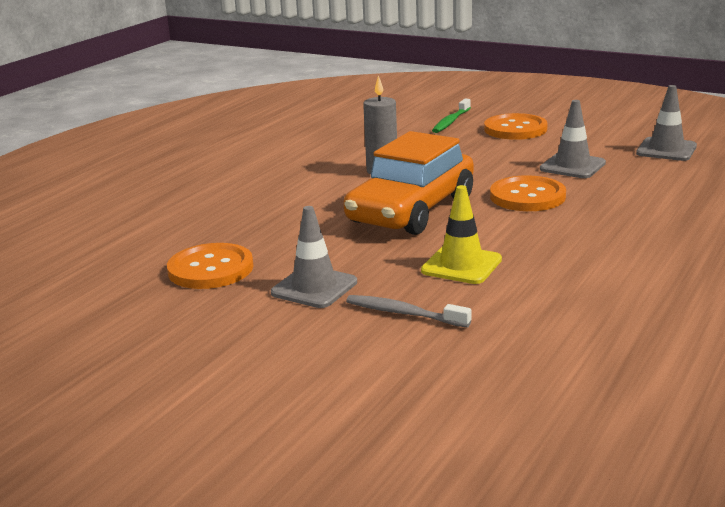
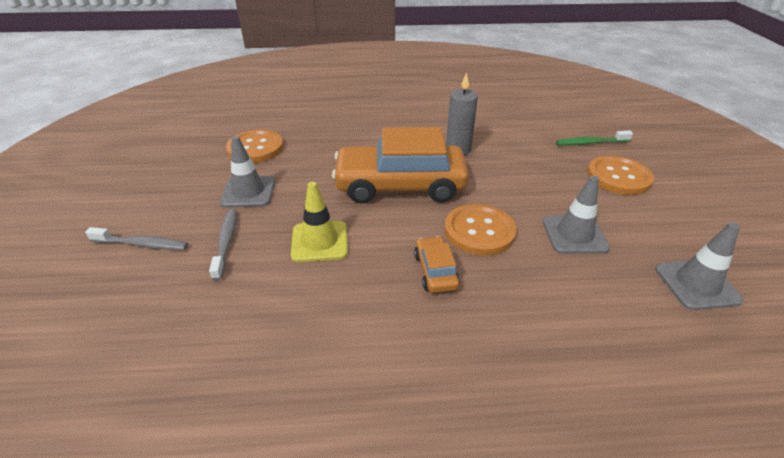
camera: 55 degrees right, 15 degrees up
none -> grey toothbrush [85,227,188,250]
none -> orange car [414,236,460,293]

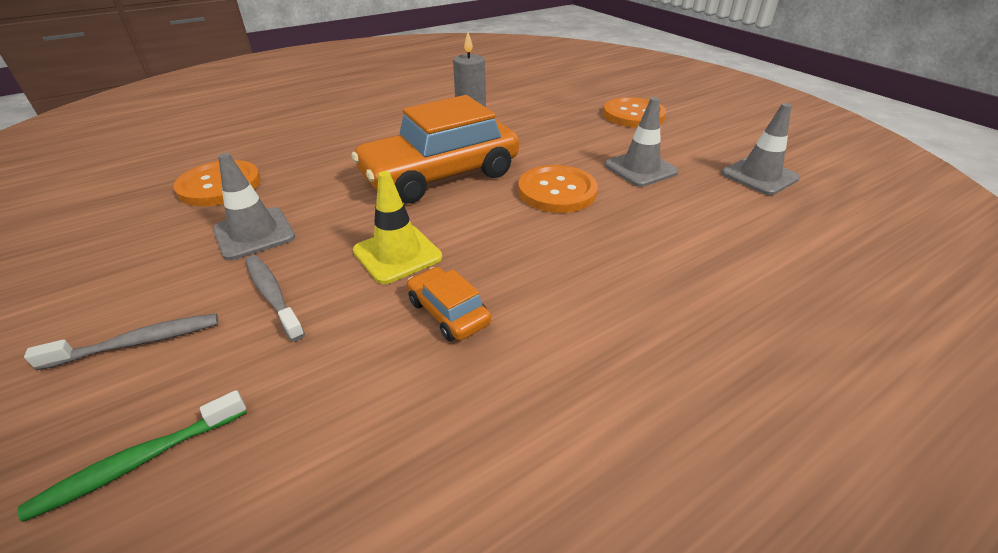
camera: 30 degrees left, 0 degrees up
orange car [414,236,460,293] -> orange car moved to [407,267,491,341]
green toothbrush [556,131,633,145] -> green toothbrush moved to [17,390,247,522]

